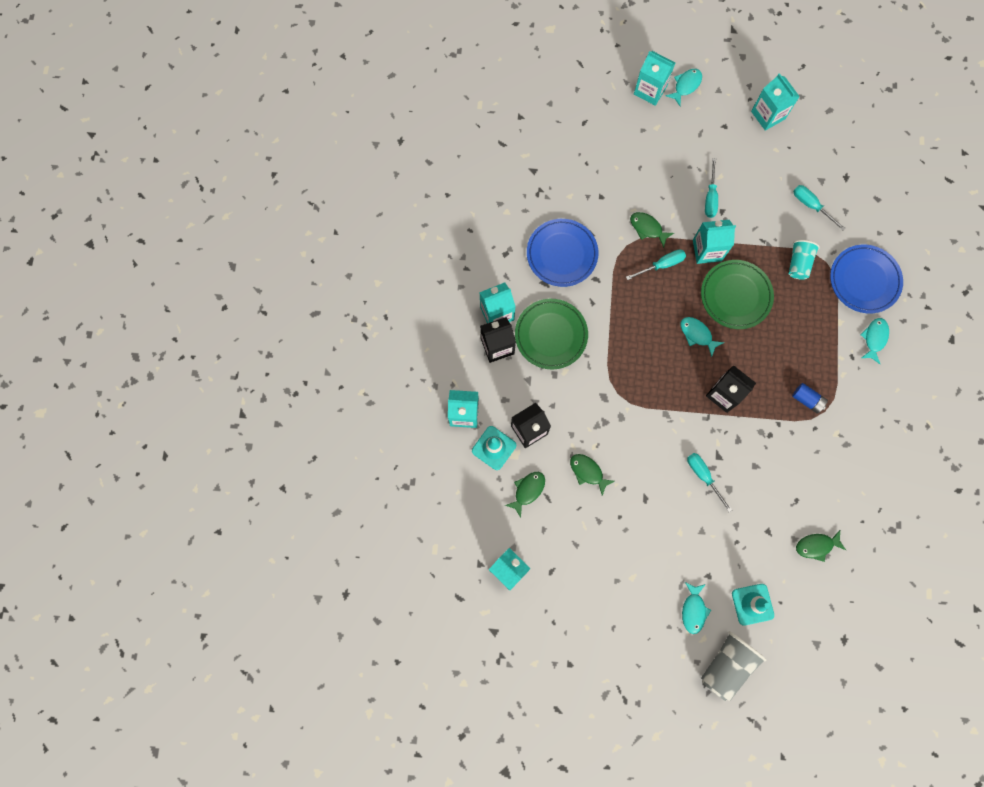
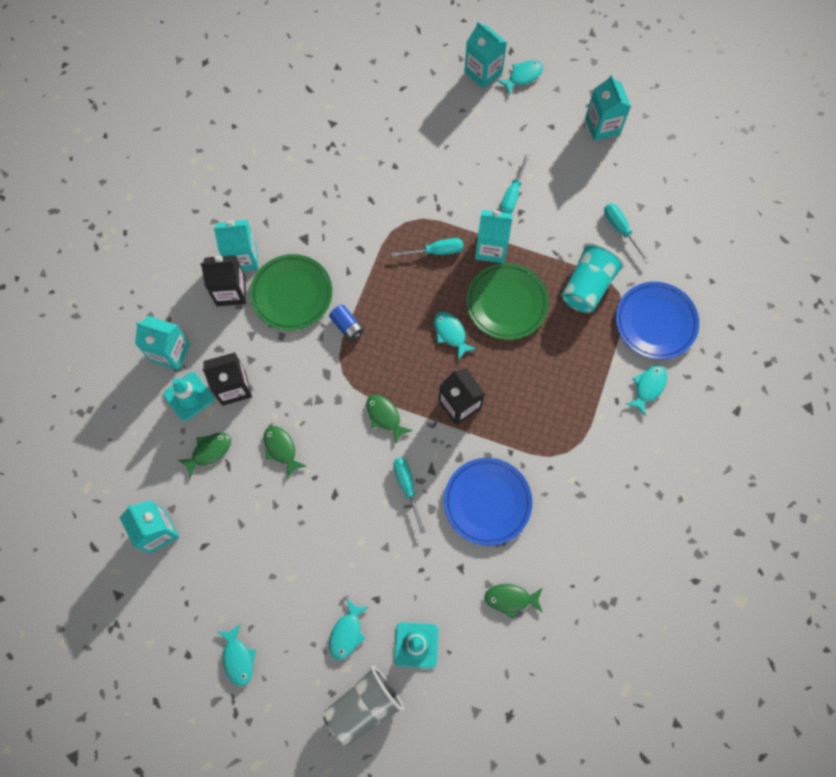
camera: 15 degrees right, 5 degrees down
blue plate [527,219,598,287] -> blue plate moved to [444,458,532,546]
green fish [630,212,674,248] -> green fish moved to [366,395,413,444]
turquoise cup [789,240,820,280] -> turquoise cup [562,242,625,313], size x1.53
blue battery [792,383,828,414] -> blue battery moved to [329,305,364,341]
none -> turquoise fish [217,623,256,686]

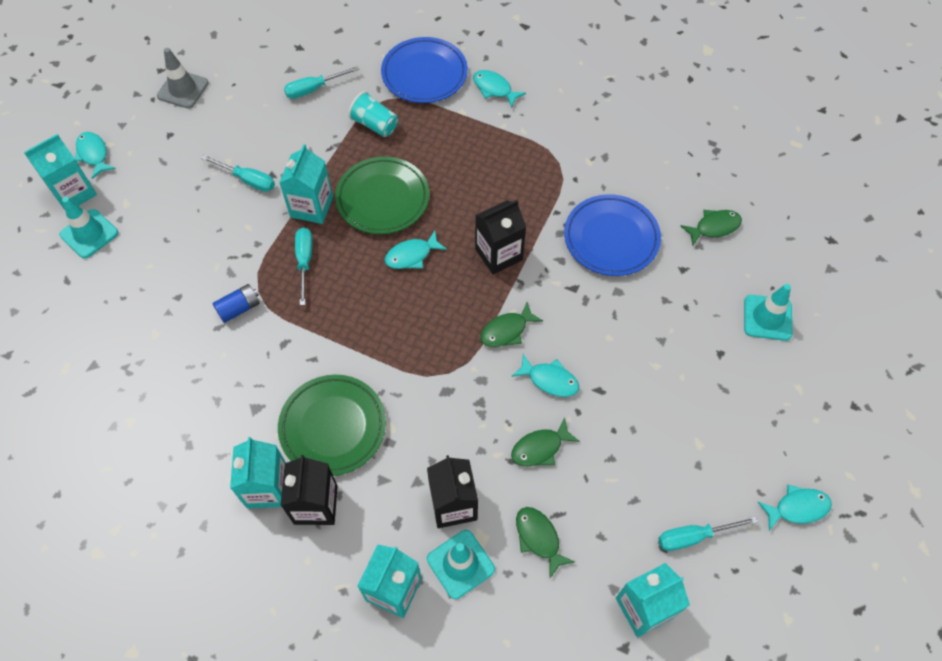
camera: 85 degrees left, 10 degrees down
grey cup [323,666,404,746] -> none
blue battery [329,305,364,341] -> blue battery moved to [213,284,260,323]
turquoise fish [329,599,369,660] -> turquoise fish moved to [511,354,579,397]
turquoise screwdriver [393,457,425,534] -> turquoise screwdriver moved to [658,516,758,551]
green fish [485,584,543,619] -> green fish turned 120 degrees counterclockwise [681,210,742,245]
turquoise cup [562,242,625,313] -> turquoise cup [348,91,398,137], size x0.65
turquoise carton [585,75,631,141] -> grey traffic cone [157,48,209,108]
none -> turquoise traffic cone [60,197,118,259]

